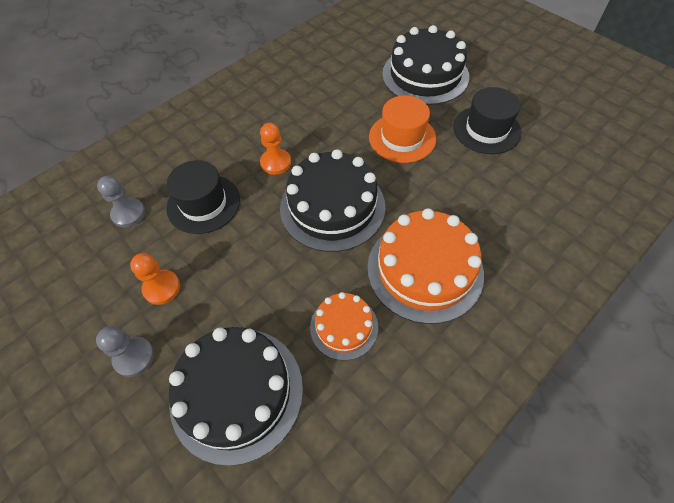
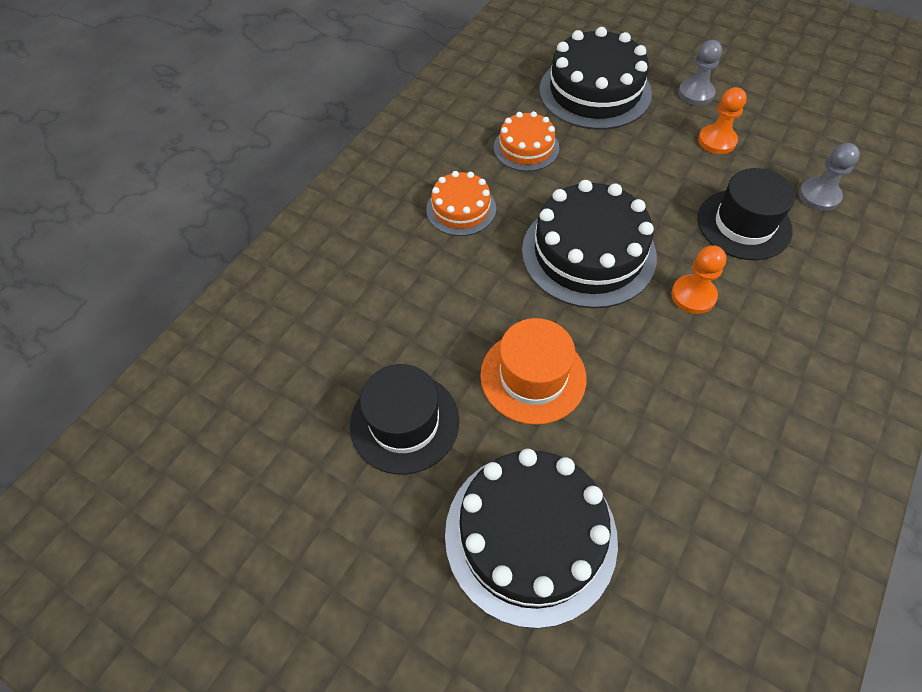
camera: 165 degrees right, 0 degrees up
orange cake [367,208,484,324] -> orange cake [426,171,496,236], size x0.55

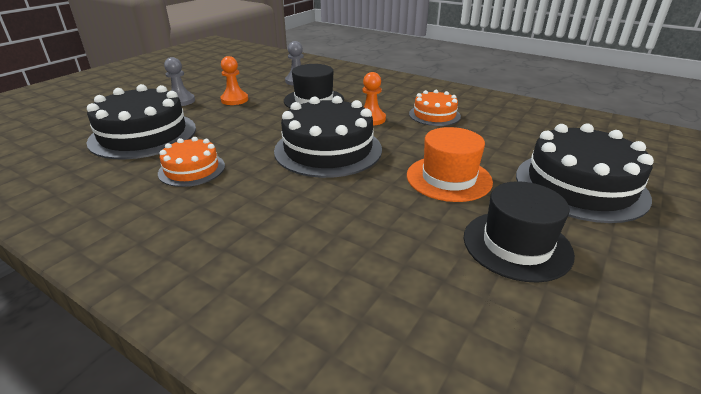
camera: 90 degrees left, 25 degrees down
orange cake [426,171,496,236] -> orange cake moved to [409,90,461,126]

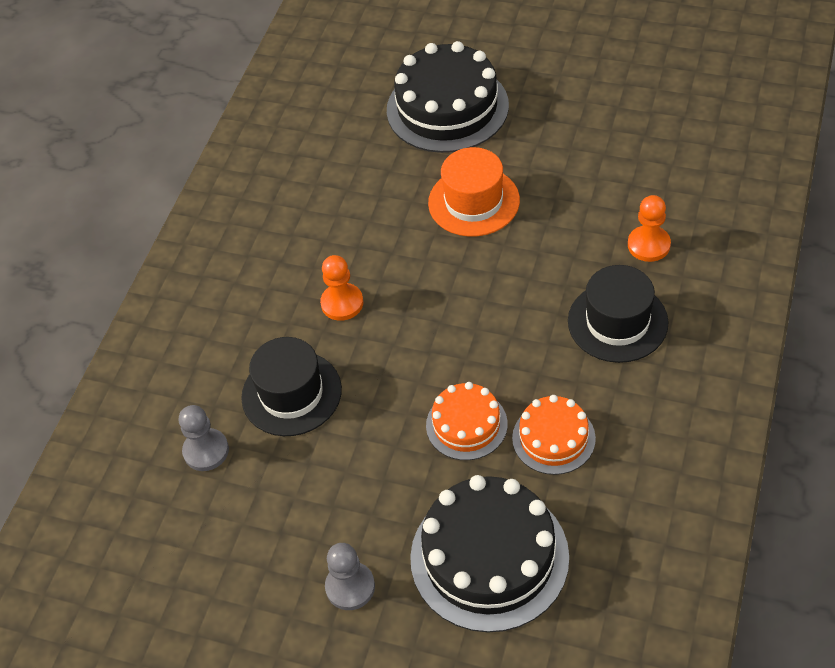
camera: 100 degrees left, 20 degrees up
orange pawn [220,56,248,105] -> orange pawn moved to [628,195,671,262]
black cake [274,96,382,178] -> none
orange cake [409,90,461,126] -> orange cake moved to [426,382,508,460]
black hat [464,181,575,283] -> black hat moved to [568,265,669,363]

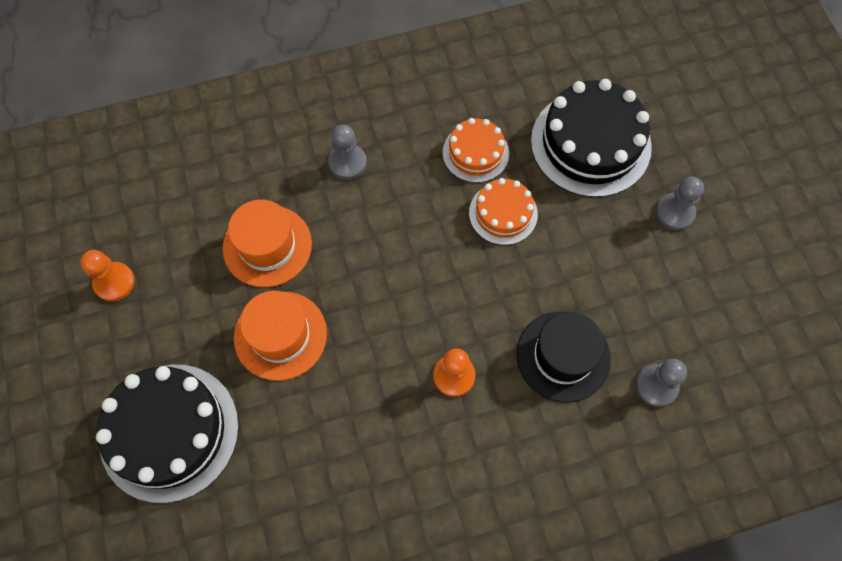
camera: 130 degrees left, 15 degrees up
black hat [568,265,669,363] -> grey pawn [328,124,367,180]
orange pawn [628,195,671,262] -> orange pawn moved to [80,250,135,301]
none -> orange hat [223,200,312,287]

